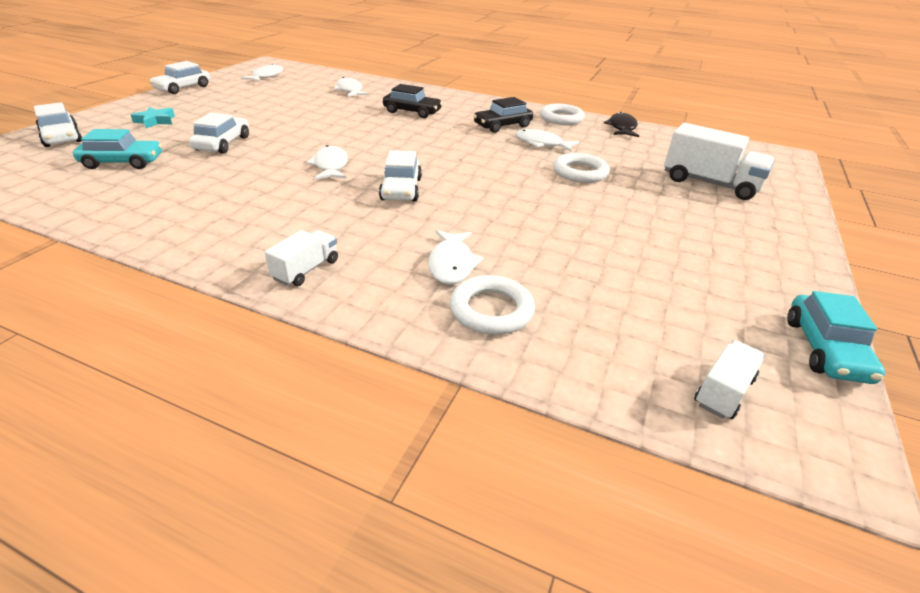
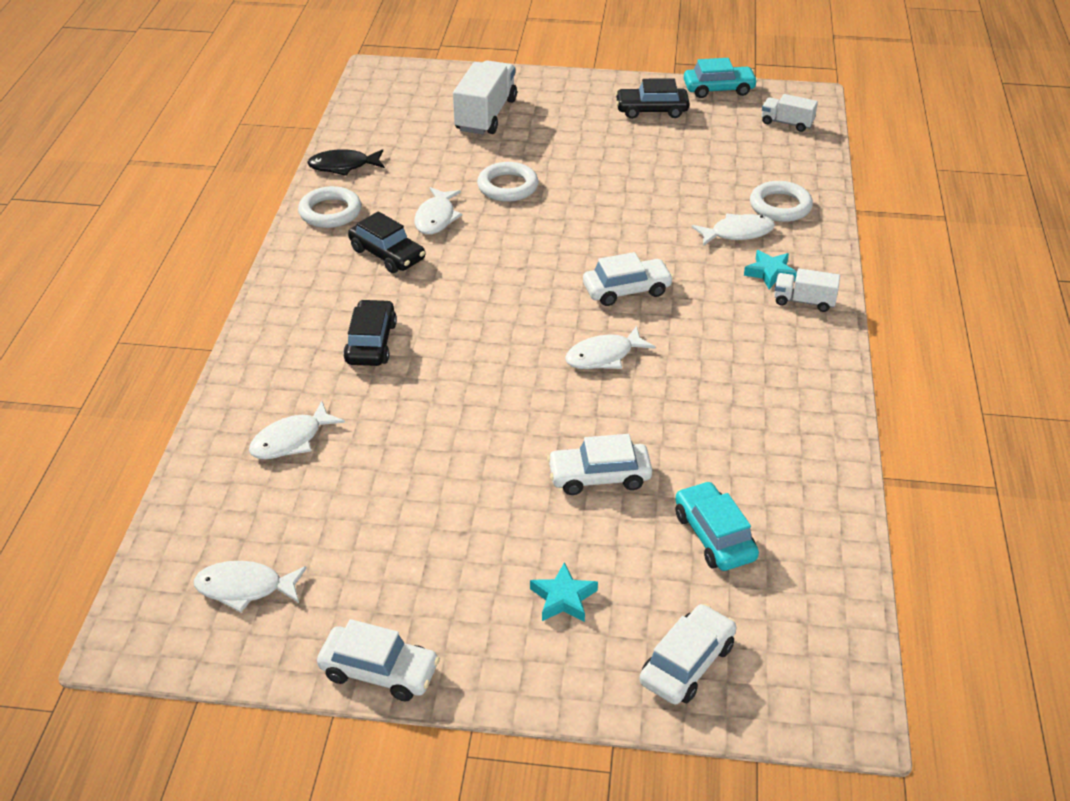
camera: 105 degrees left, 5 degrees up
none -> black car [615,78,690,119]
none -> turquoise star [744,250,797,289]

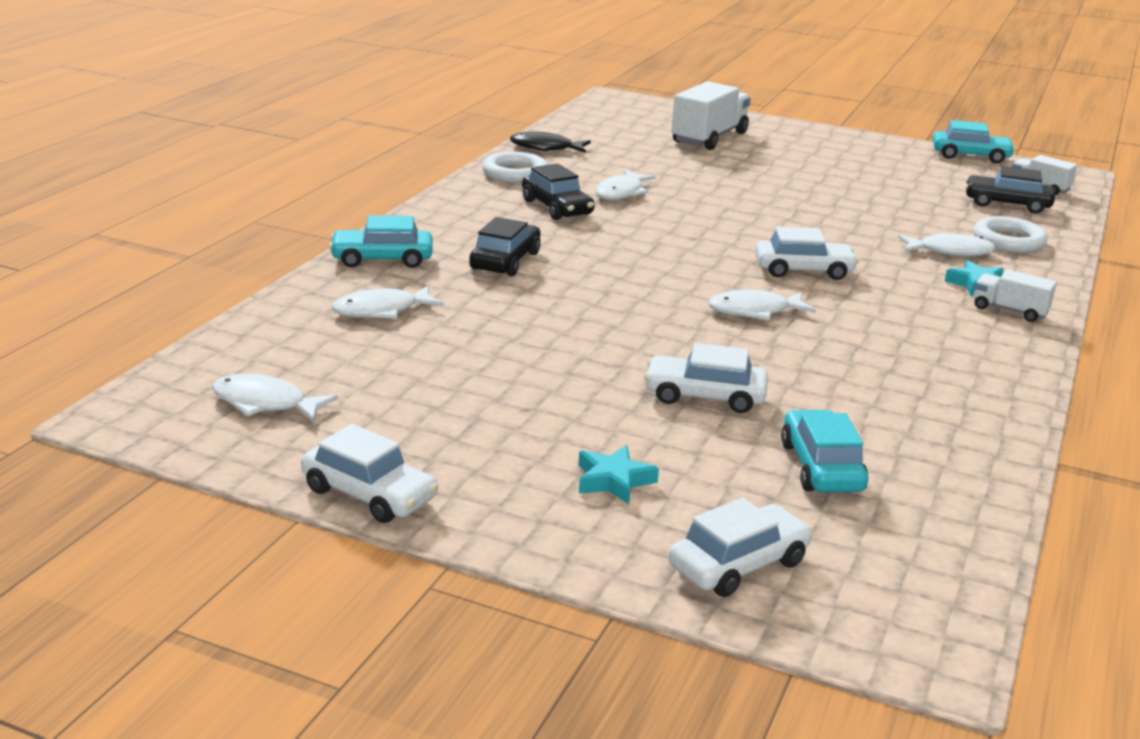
camera: 15 degrees right, 15 degrees down
white ring [477,162,538,202] -> none
black car [615,78,690,119] -> black car moved to [965,166,1055,214]
none -> turquoise car [329,216,432,268]

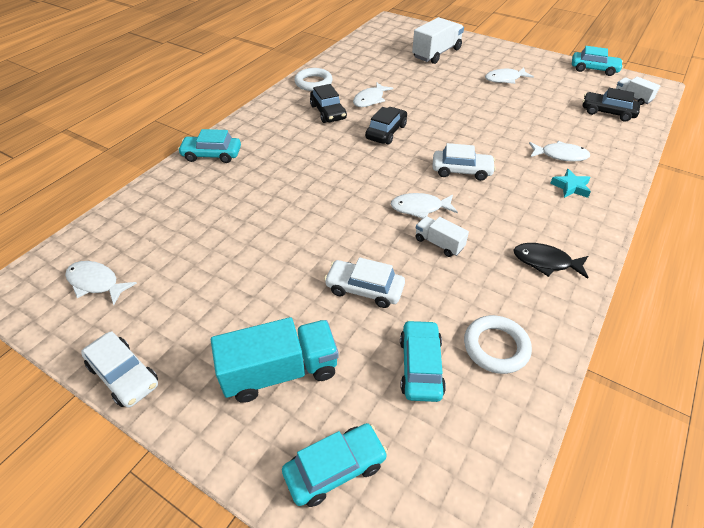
camera: 10 degrees right, 20 degrees up
white fish [332,286,444,319] -> white fish moved to [485,68,534,84]
black car [469,217,541,276] -> black car moved to [365,107,407,144]
black fish [510,132,591,153] -> black fish moved to [514,243,589,279]
turquoise star [578,445,659,504] -> turquoise truck [211,317,339,403]
white car [669,498,812,597] -> turquoise car [282,423,388,507]
white ring [973,216,1048,253] -> white ring moved to [464,315,532,374]
white truck [974,270,1057,322] -> white truck moved to [416,216,469,257]

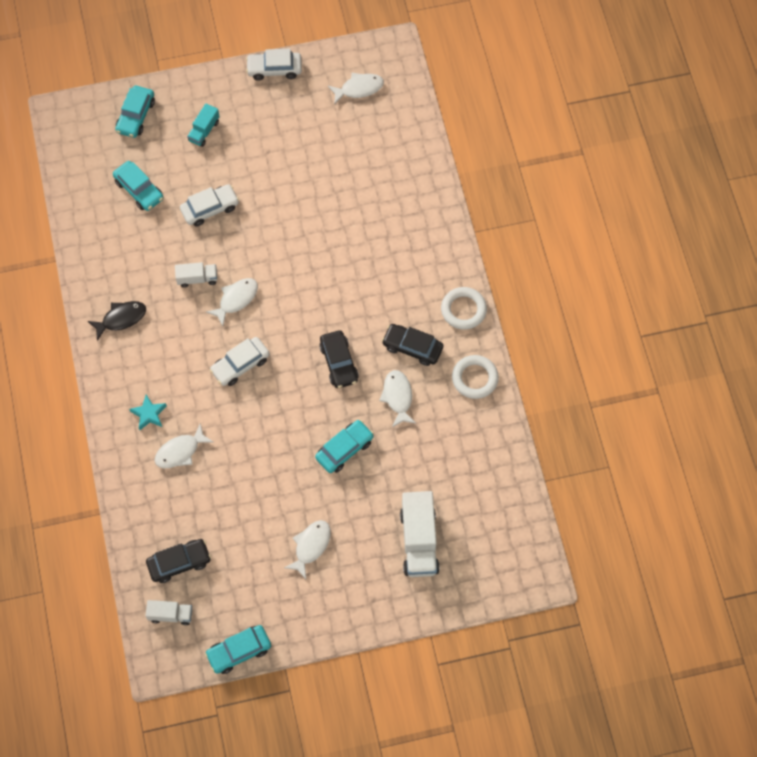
camera: 135 degrees right, 20 degrees up
turquoise car [178,129,241,163] -> turquoise car moved to [315,420,374,473]
turquoise truck [211,317,339,403] -> turquoise truck [187,103,219,147], size x0.54
white ring [464,315,532,374] -> white ring moved to [441,287,487,330]

